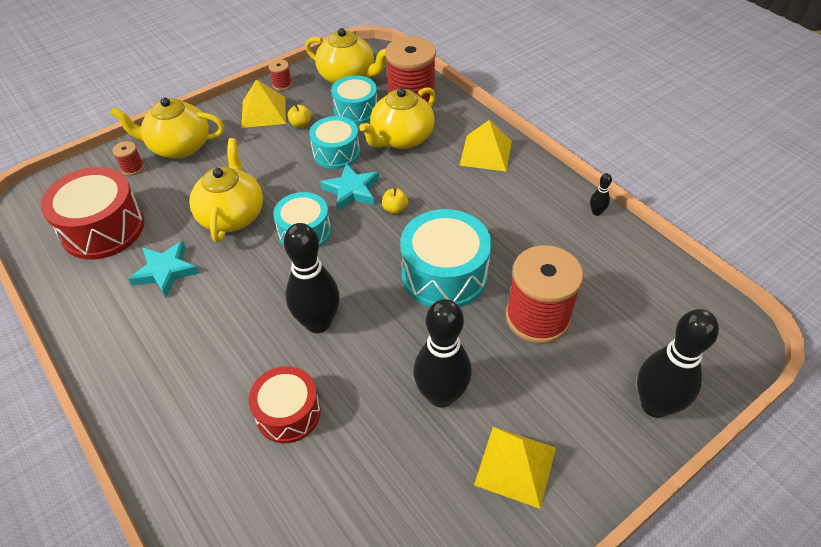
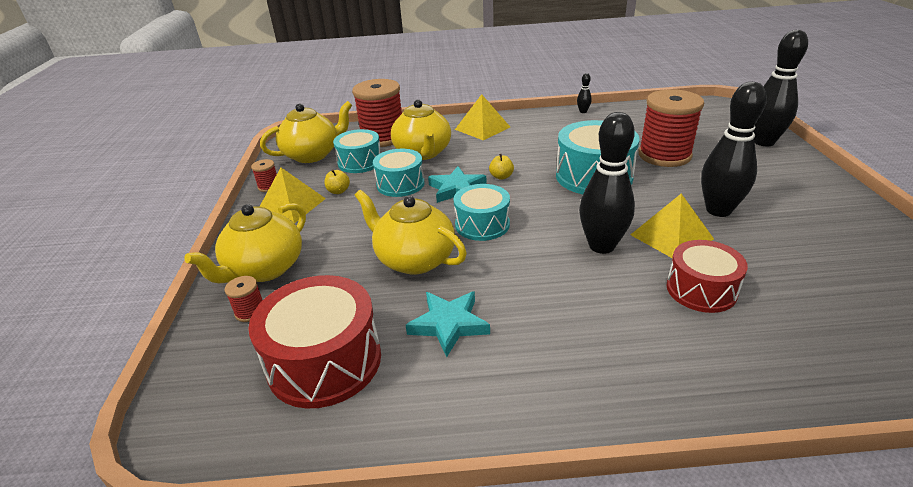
camera: 55 degrees left, 15 degrees down
yellow pyramid [474,427,556,509] -> yellow pyramid moved to [630,194,714,258]

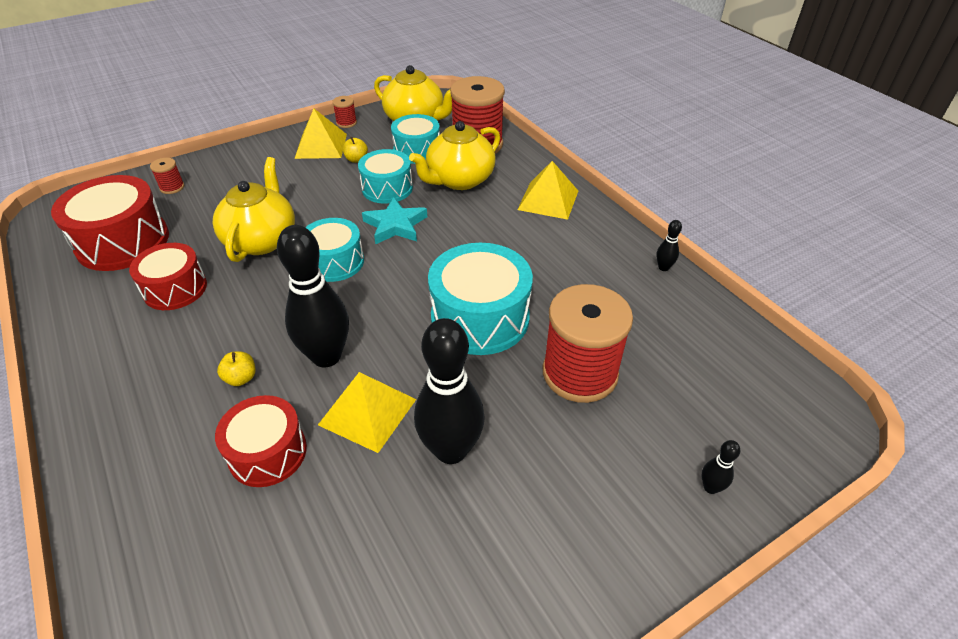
camera: 60 degrees right, 10 degrees up
yellow teapot [184,203,306,283] -> none
turquoise star [406,291,490,357] -> red drum [129,243,207,310]
yellow apple [489,154,514,180] -> yellow apple moved to [217,351,255,386]
black bowling pin [753,30,808,146] -> black bowling pin [702,440,740,494], size x0.42

